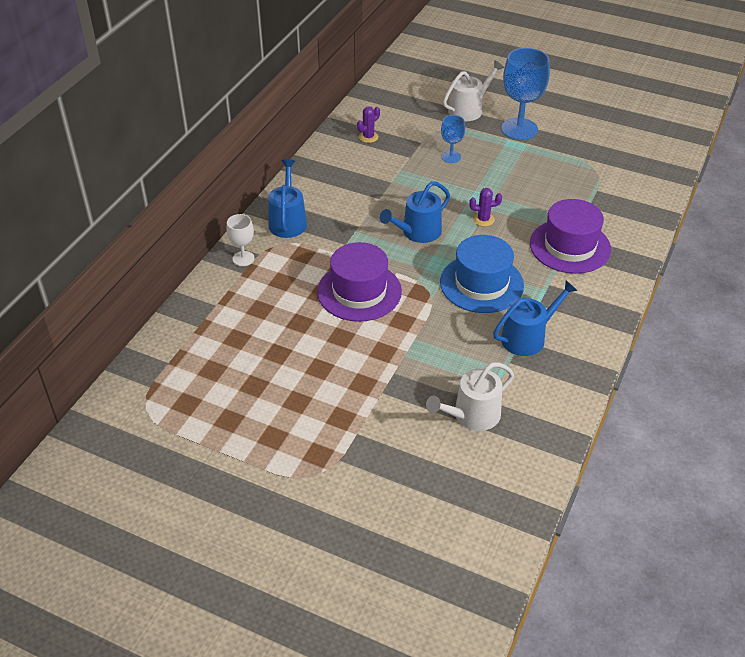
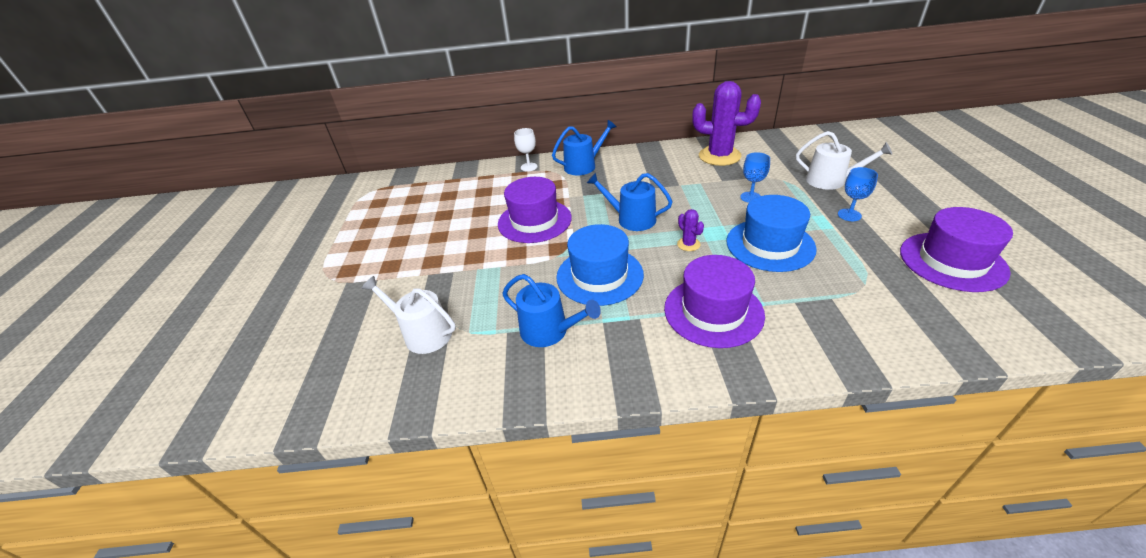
camera: 65 degrees right, 5 degrees down
purple cactus [357,106,380,143] -> purple cactus [692,81,761,166], size x2.29
blue goblet [501,48,550,140] -> blue goblet [838,167,878,221], size x0.52
none -> blue hat [726,195,817,272]
none -> purple hat [900,207,1013,292]

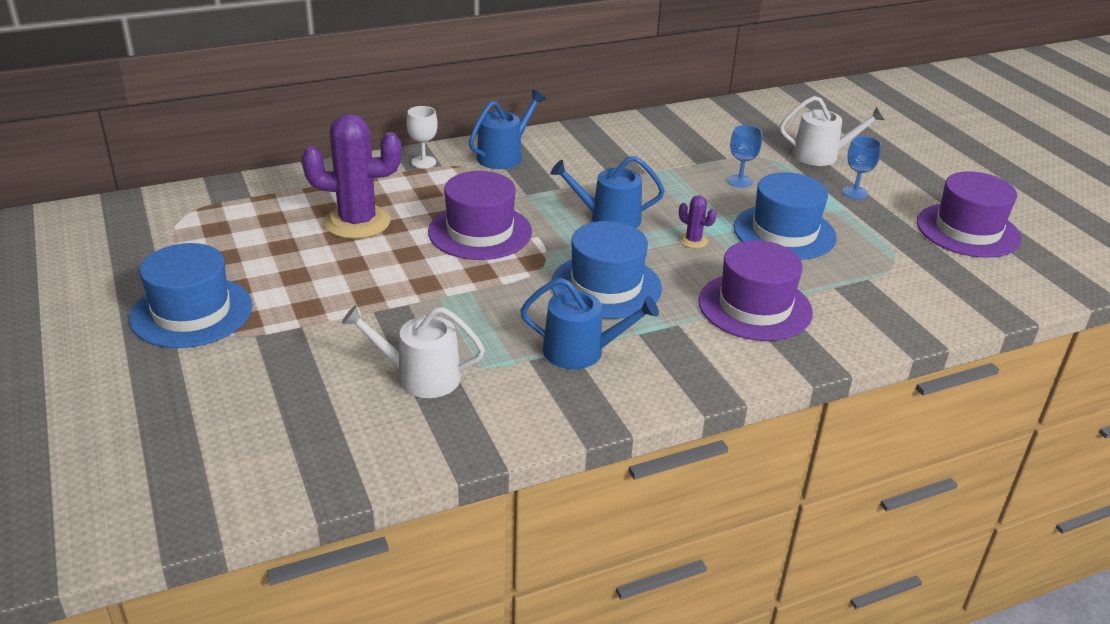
camera: 25 degrees left, 5 degrees down
purple cactus [692,81,761,166] -> purple cactus moved to [302,114,402,239]
none -> blue hat [129,243,253,348]

